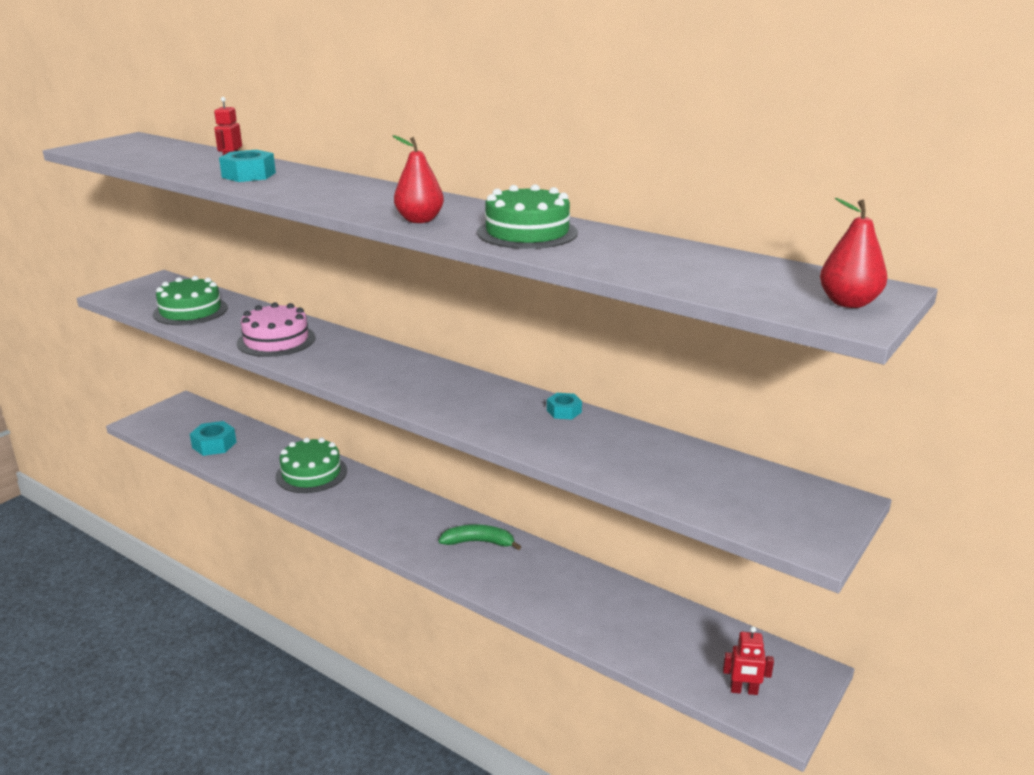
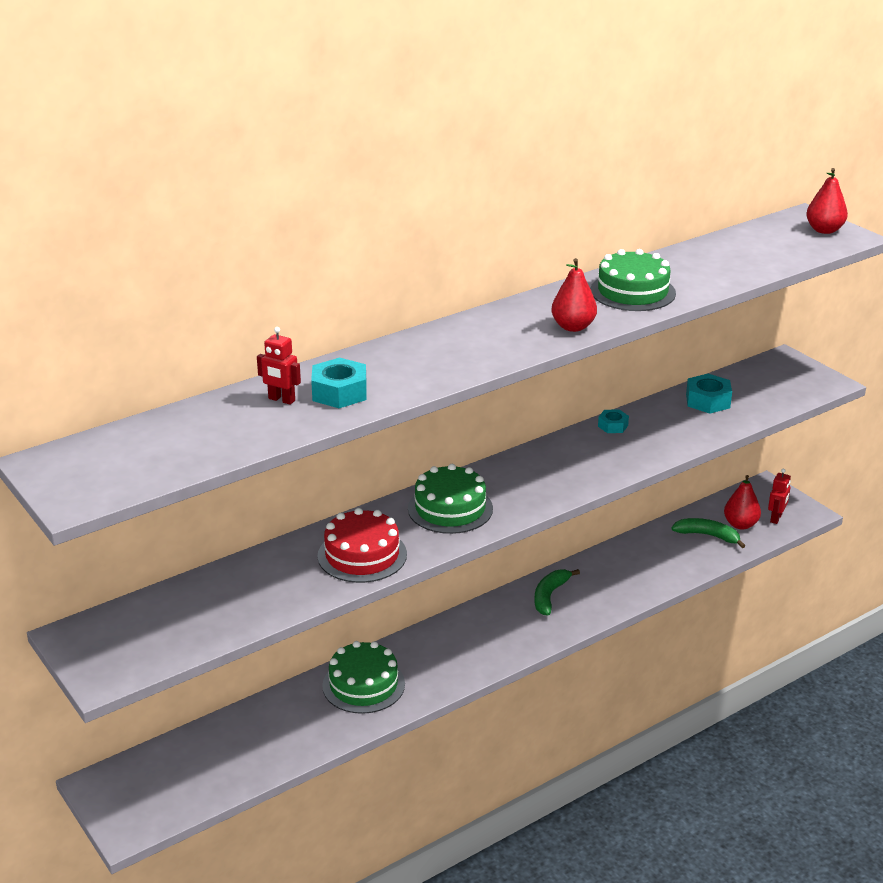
camera: 70 degrees left, 5 degrees up
green cake [153,276,228,325] -> green cake moved to [408,464,493,534]
turquoise nut [190,421,236,456] -> turquoise nut moved to [686,374,732,414]
pink cake [237,302,315,357] -> red cake [317,508,407,583]
none -> green banana [671,518,745,548]
none -> red pear [724,475,761,530]

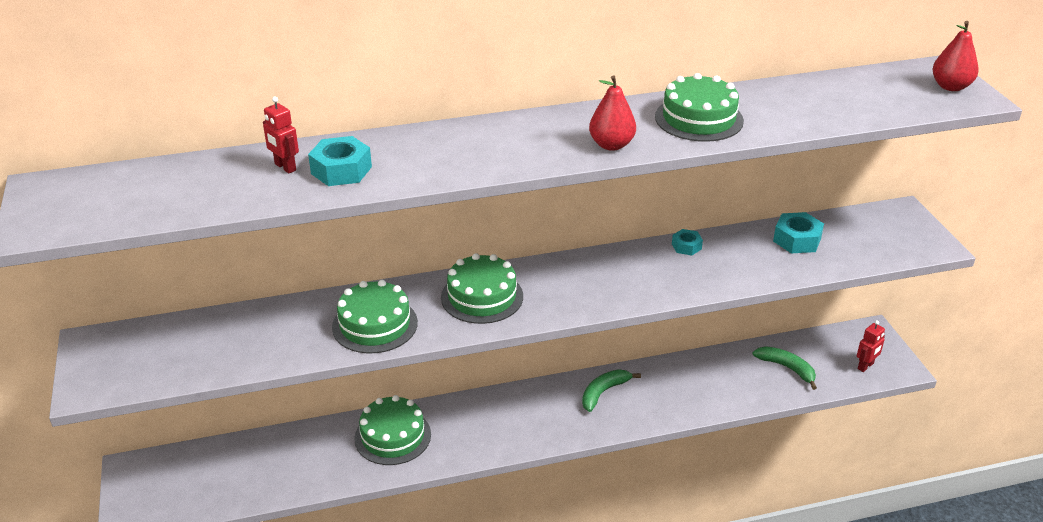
camera: 20 degrees right, 5 degrees up
red cake [317,508,407,583] -> green cake [332,280,418,354]
red pear [724,475,761,530] -> none

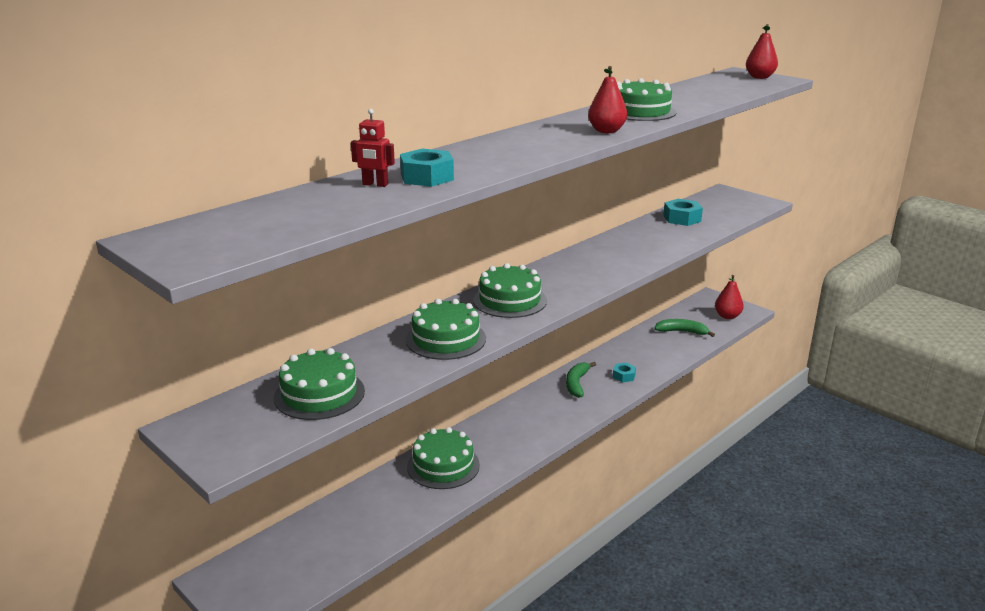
camera: 30 degrees left, 10 degrees down
turquoise nut [672,229,703,256] -> turquoise nut moved to [613,363,636,382]
red robot [857,320,885,372] -> red pear [715,275,744,319]
none -> green cake [274,348,365,420]

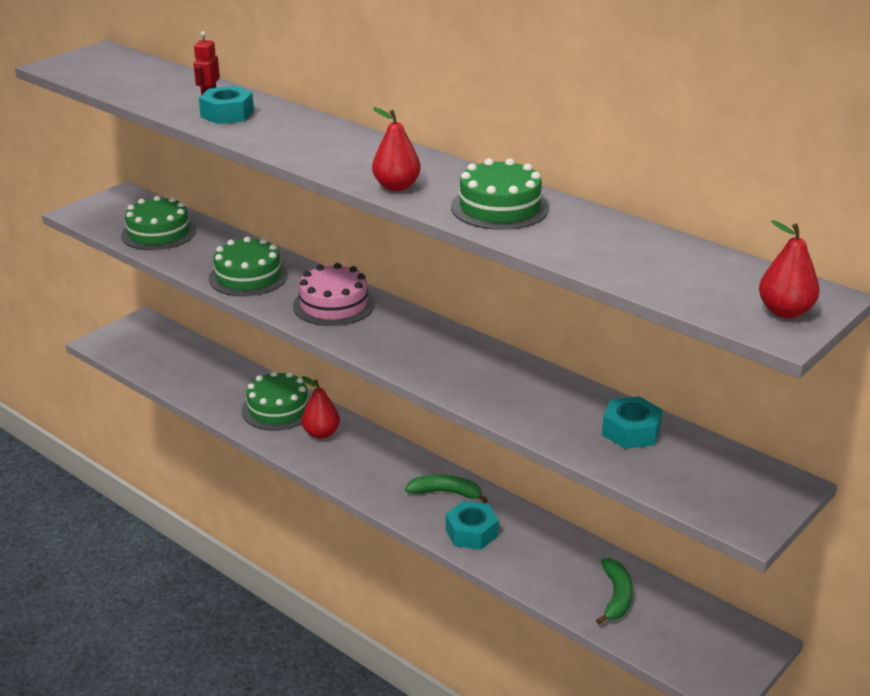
camera: 85 degrees right, 5 degrees up
green cake [473,263,547,318] -> pink cake [293,263,375,326]
turquoise nut [613,363,636,382] -> turquoise nut [446,501,499,550], size x1.64
red pear [715,275,744,319] -> red pear moved to [301,376,340,439]

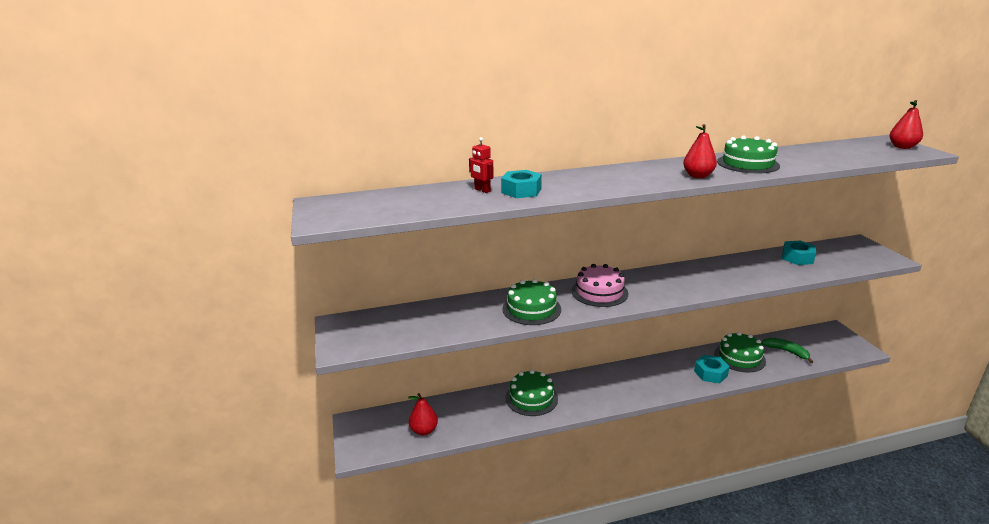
camera: 55 degrees left, 5 degrees down
green cake [121,196,196,250] -> green cake moved to [714,332,766,373]
red pear [301,376,340,439] -> red pear moved to [408,393,438,435]
green banana [405,475,488,503] -> none

